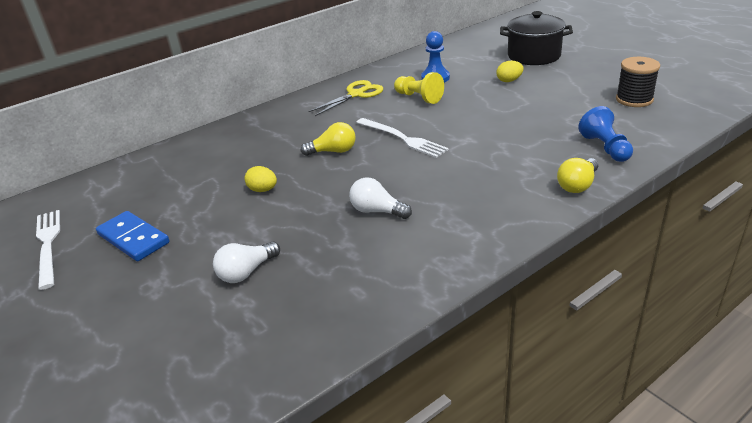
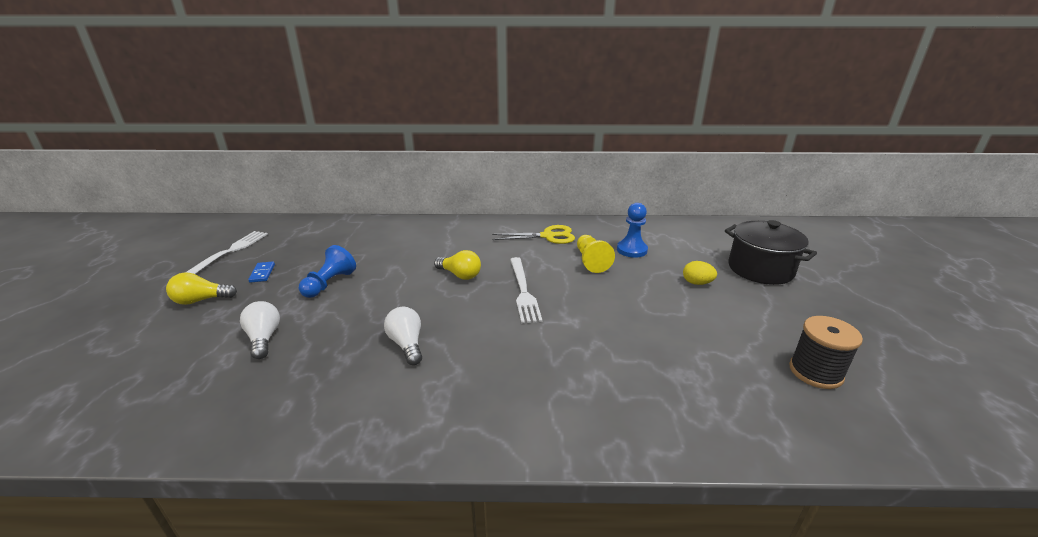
camera: 35 degrees right, 5 degrees down
blue domino [96,211,170,261] -> blue domino [248,262,275,283], size x0.54
white light bulb [213,241,280,283] -> white light bulb turned 75 degrees clockwise [240,301,280,359]
yellow egg [244,166,277,192] -> none
yellow light bulb [557,158,598,193] -> yellow light bulb moved to [166,273,237,305]
blue pawn [578,106,633,162] -> blue pawn moved to [299,245,356,298]

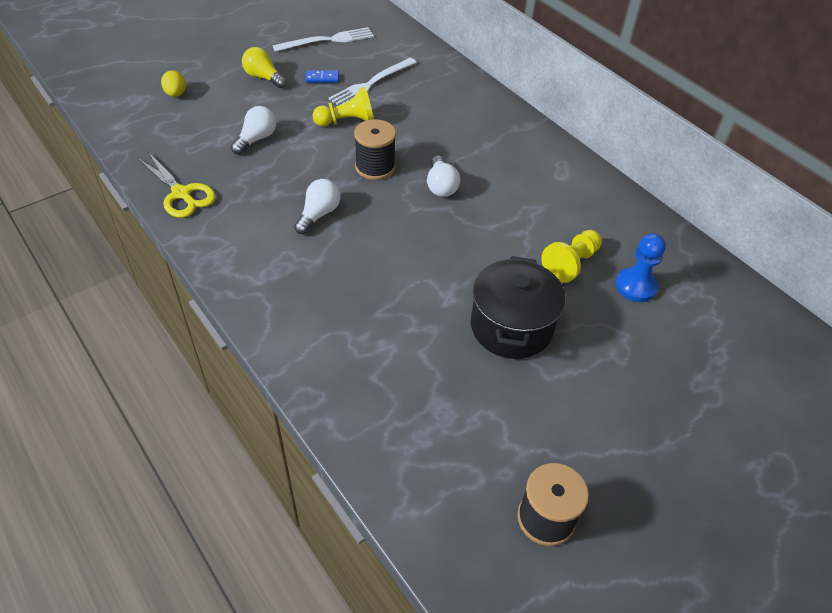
camera: 50 degrees right, 20 degrees up
blue domino [248,262,275,283] -> blue domino turned 45 degrees clockwise [305,70,339,83]
blue pawn [299,245,356,298] -> yellow pawn [313,87,374,126]
yellow light bulb [434,250,481,280] -> white light bulb [427,156,460,197]
yellow scissors [492,225,575,244] -> yellow scissors moved to [138,152,216,218]
white fork [510,257,543,324] -> white fork moved to [329,58,417,105]
yellow egg [683,261,717,285] -> yellow egg moved to [161,70,186,97]
black pot [725,220,817,285] -> black pot moved to [471,256,566,359]
none -> black spool [354,119,396,180]

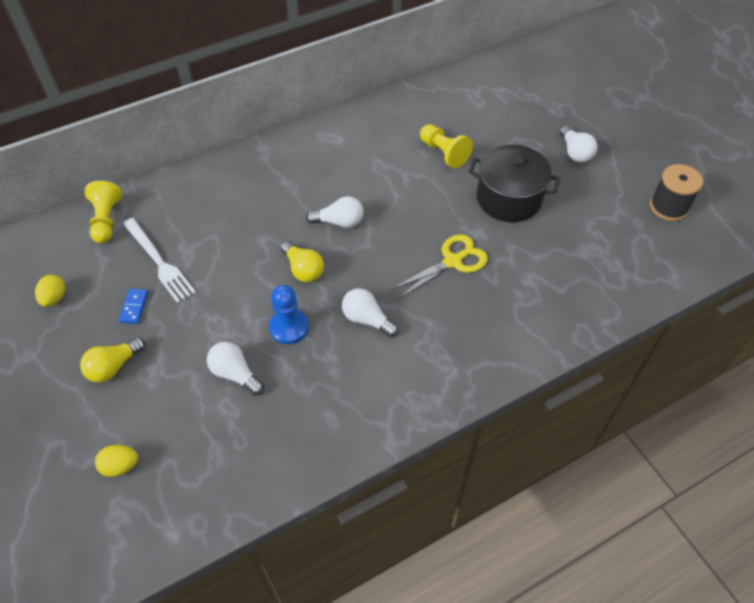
camera: 80 degrees left, 5 degrees up
yellow scissors [138,152,216,218] -> yellow scissors moved to [391,234,488,299]
white fork [273,27,374,52] -> yellow egg [35,275,66,307]
yellow pawn [313,87,374,126] -> yellow pawn moved to [85,181,122,243]
black spool [354,119,396,180] -> yellow light bulb [281,241,324,282]
blue pawn [615,233,666,302] -> blue pawn moved to [269,285,308,344]
none -> white light bulb [560,125,598,163]

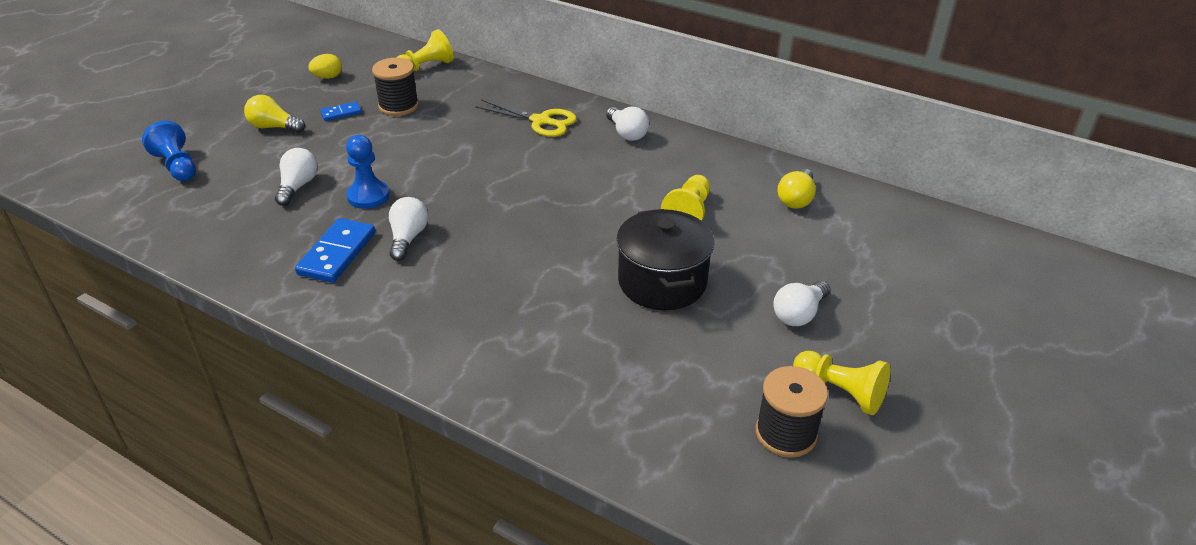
camera: 60 degrees right, 15 degrees down
yellow egg [95,445,138,477] -> blue pawn [142,121,196,181]
white fork [123,218,196,303] -> black spool [372,58,419,116]
yellow light bulb [281,241,324,282] -> yellow light bulb moved to [777,169,816,209]
white light bulb [306,196,364,228] -> white light bulb moved to [606,107,649,141]
yellow scissors [391,234,488,299] -> yellow scissors moved to [475,100,577,137]
none -> blue domino [295,218,375,283]
none -> yellow pawn [793,351,891,415]

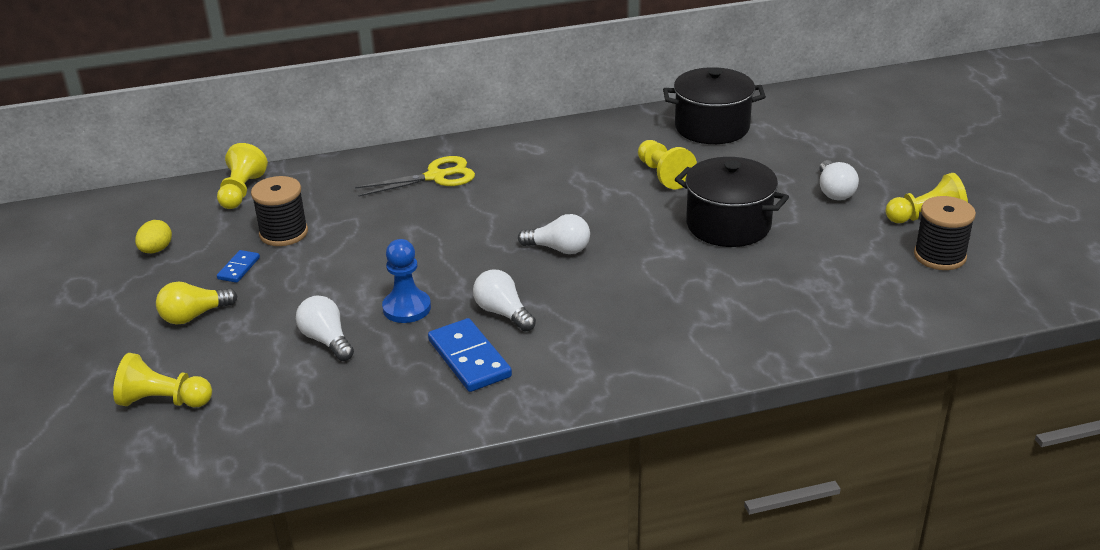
camera: 45 degrees left, 5 degrees down
blue pawn [142,121,196,181] -> yellow pawn [113,353,212,407]
white light bulb [606,107,649,141] -> white light bulb moved to [518,214,590,254]
yellow light bulb [777,169,816,209] -> black pot [663,67,766,144]

